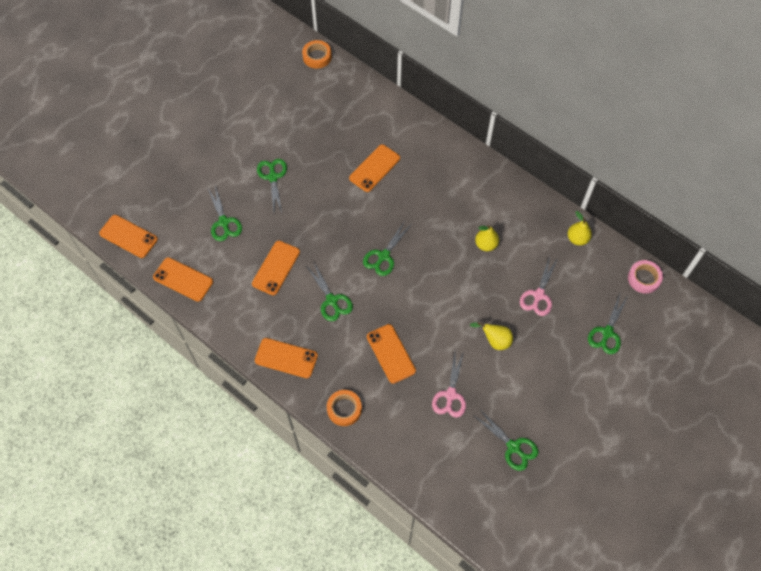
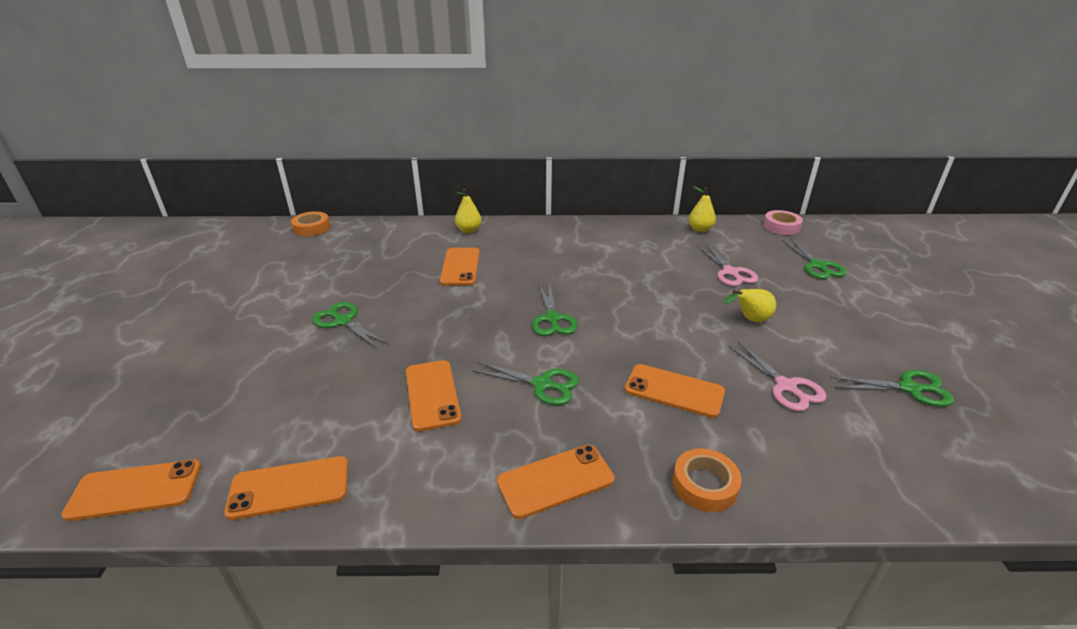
camera: 40 degrees left, 30 degrees down
green scissors [208,186,242,241] -> none
yellow pear [475,225,499,251] -> yellow pear moved to [455,189,482,233]

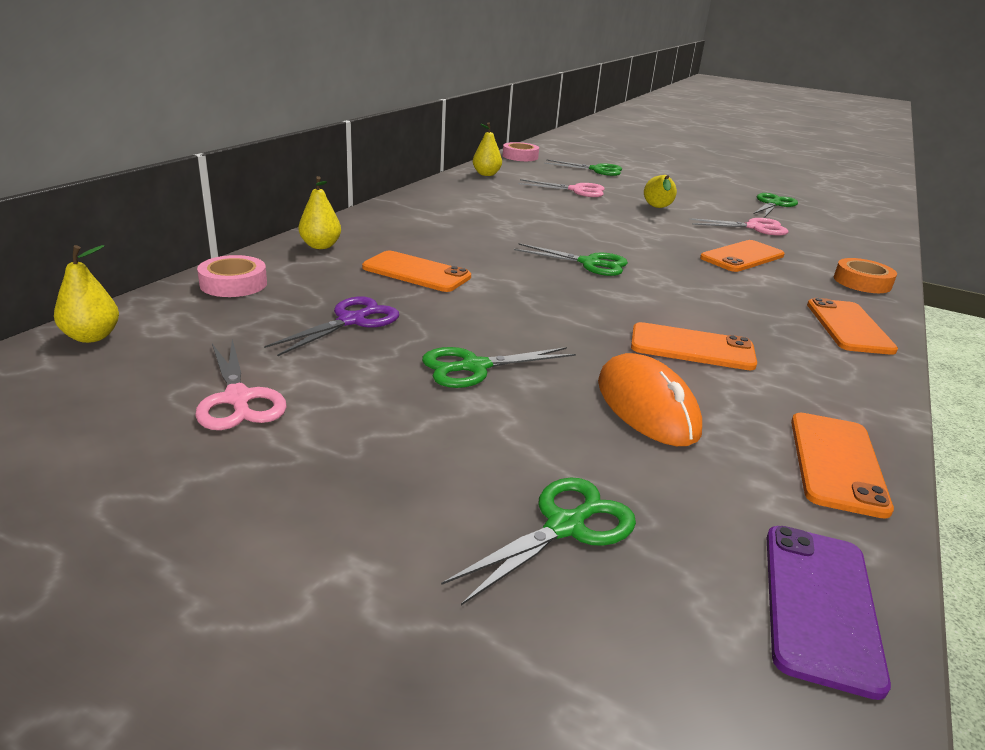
camera: 65 degrees left, 5 degrees down
orange phone [61,460,201,521] -> purple phone [767,526,891,700]
orange tape [291,211,330,236] -> yellow pear [54,245,119,343]
green scissors [471,361,579,405] -> green scissors moved to [441,477,636,606]
none -> pink scissors [195,339,287,430]
none -> pink tape [197,255,267,297]
none -> purple scissors [264,297,399,357]
none -> orange mouse [598,353,702,446]

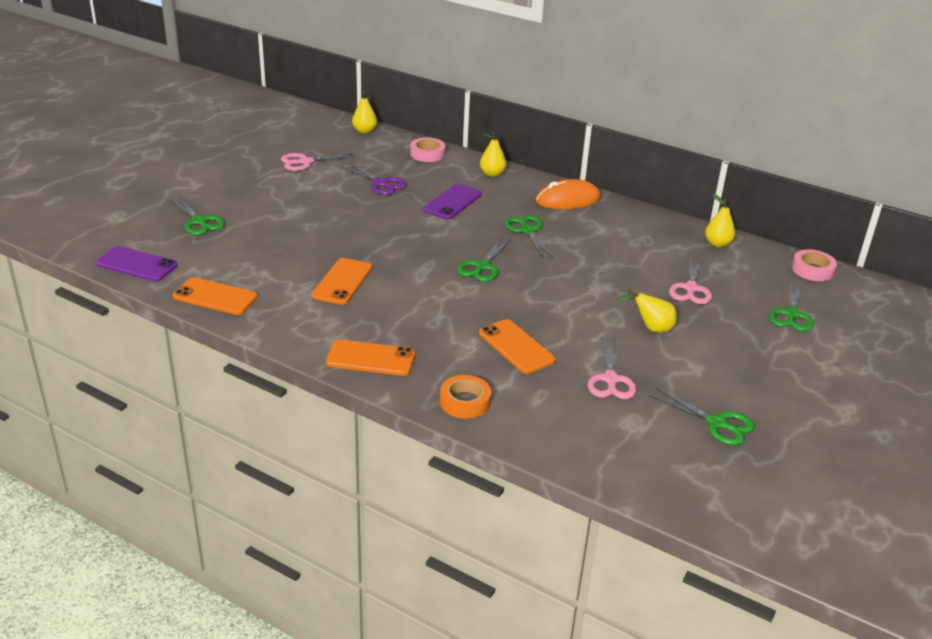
camera: 95 degrees right, 5 degrees up
orange phone [362,251,471,292] -> purple phone [423,184,482,220]
green scissors [422,347,576,388] -> green scissors moved to [504,215,553,258]
orange mouse [598,353,702,446] -> orange mouse moved to [536,179,601,209]

